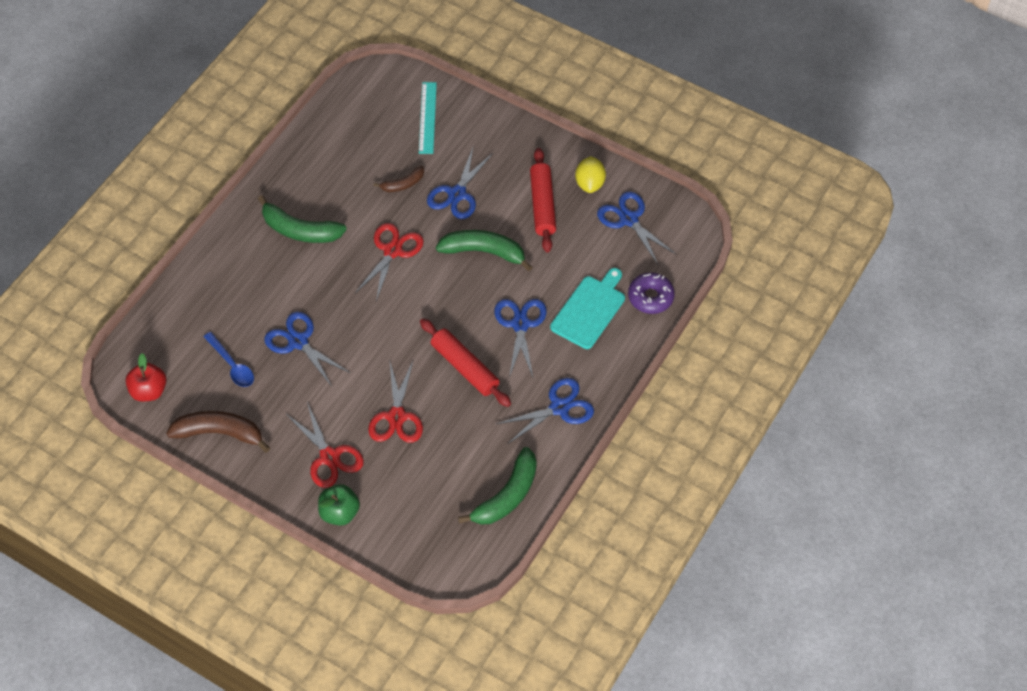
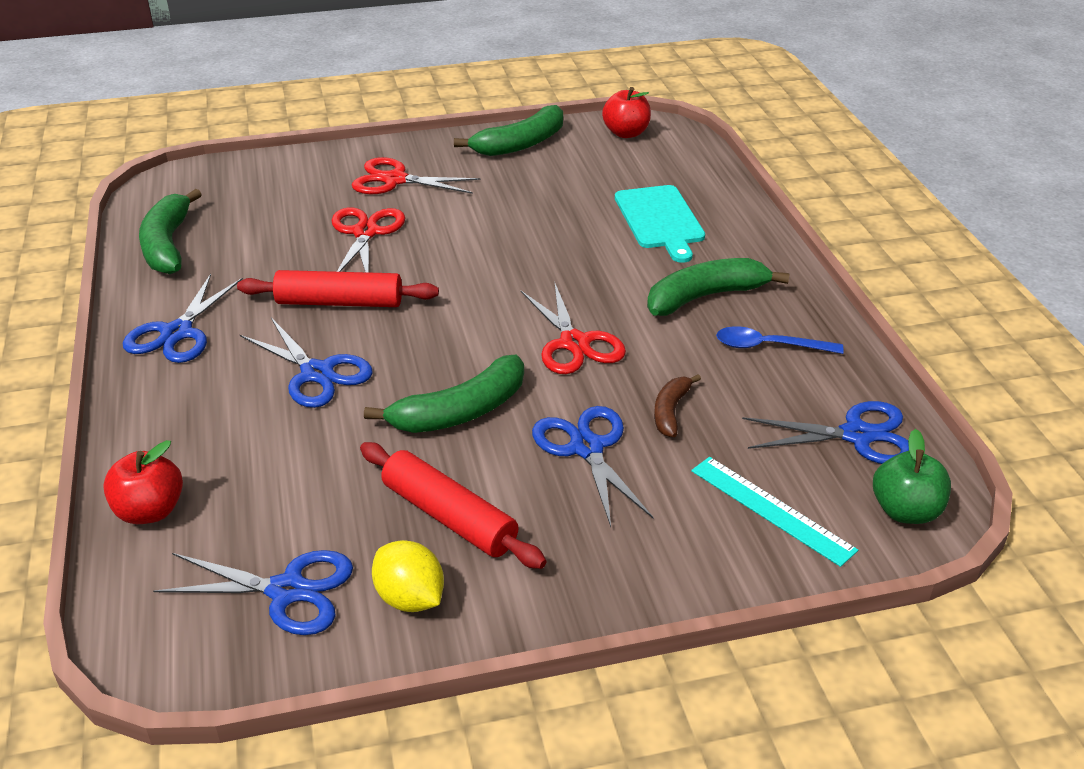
camera: 135 degrees right, 20 degrees down
brown banana [166,411,270,453] -> green banana [454,105,563,156]
blue spoon [204,332,254,387] -> blue spoon moved to [716,326,844,354]
blue scissors [264,312,350,387] -> blue scissors moved to [742,401,909,464]
green apple [318,484,360,526] -> green apple moved to [873,429,951,524]
red scissors [368,359,423,443] -> red scissors turned 45 degrees clockwise [332,207,405,273]
turquoise cutting board [550,268,625,349] -> turquoise cutting board moved to [615,185,705,263]
purple donut [628,273,675,314] -> red apple [103,440,183,524]

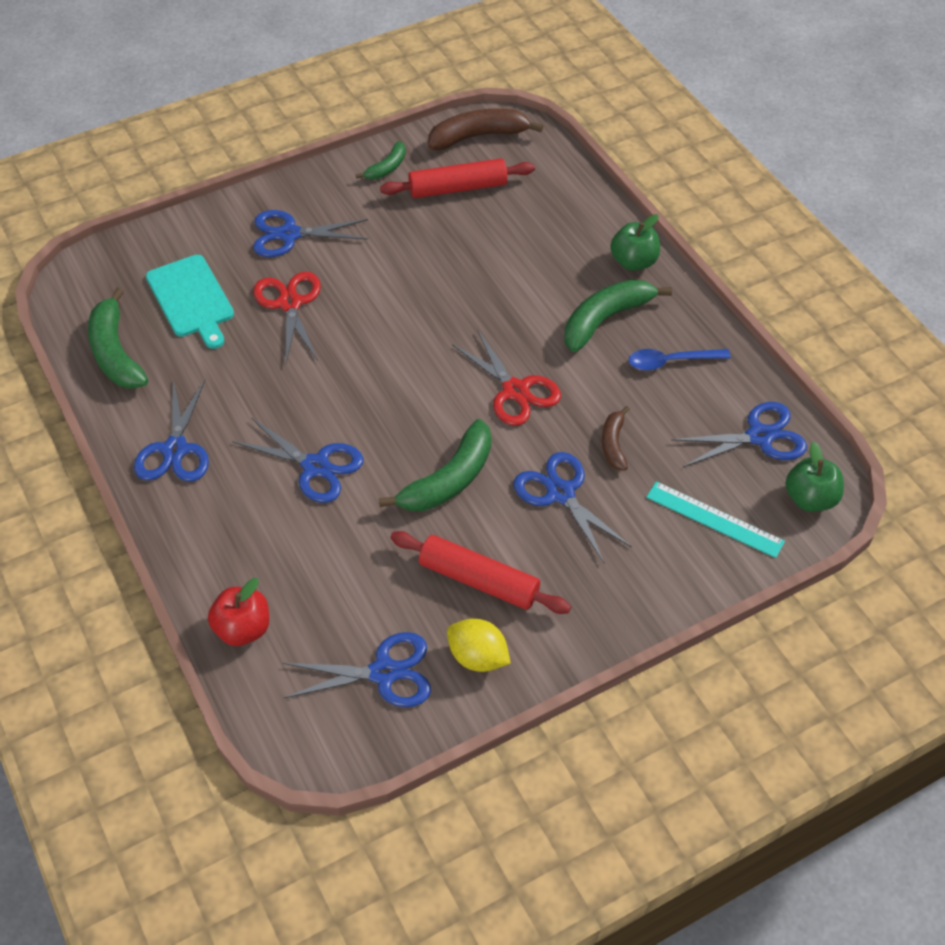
camera: 15 degrees left, 15 degrees up
red rolling pin [237,270,439,307] -> red rolling pin moved to [380,158,535,198]
red scissors [352,157,481,194] -> blue scissors [253,210,368,257]
green banana [454,105,563,156] -> green banana [356,141,406,179], size x0.56
red apple [602,87,651,138] -> brown banana [428,109,543,150]
turquoise cutting board [615,185,705,263] -> turquoise cutting board moved to [146,255,234,349]
none -> green apple [610,214,660,271]

